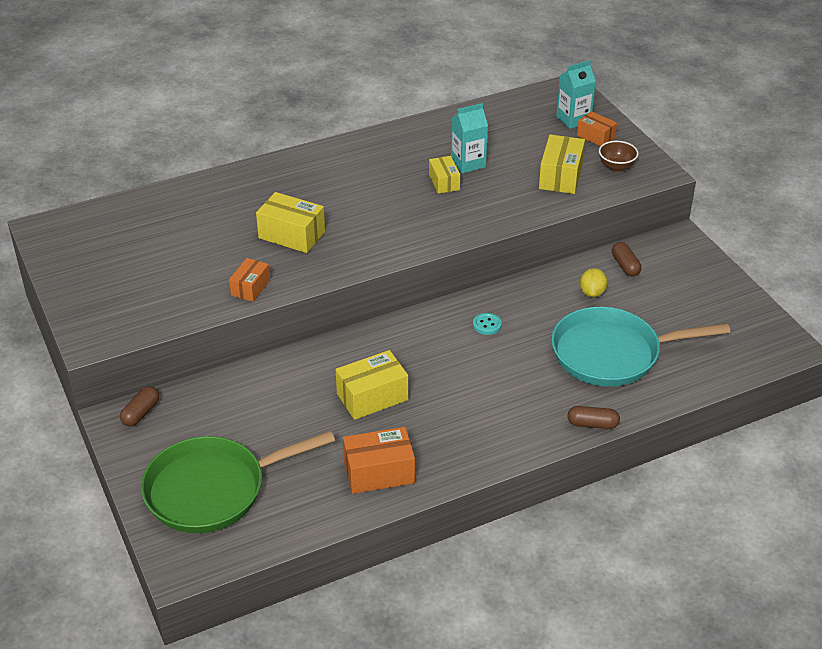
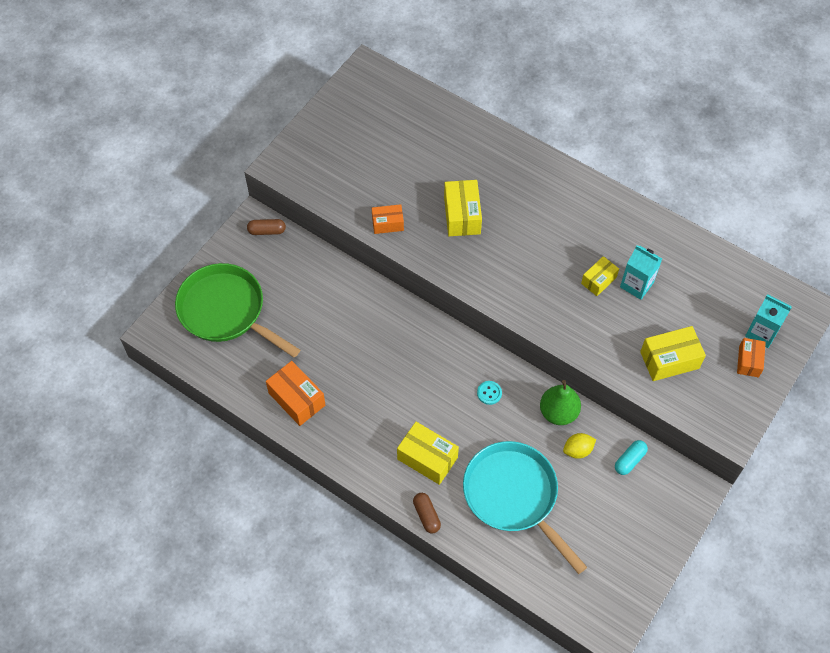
camera: 60 degrees right, 20 degrees up
yellow box [336,350,408,420] -> yellow box moved to [397,422,459,485]
brown bowl [599,141,639,172] -> none
brown capsule [612,242,641,277] -> turquoise capsule [615,440,648,475]
none -> green pear [540,380,581,425]

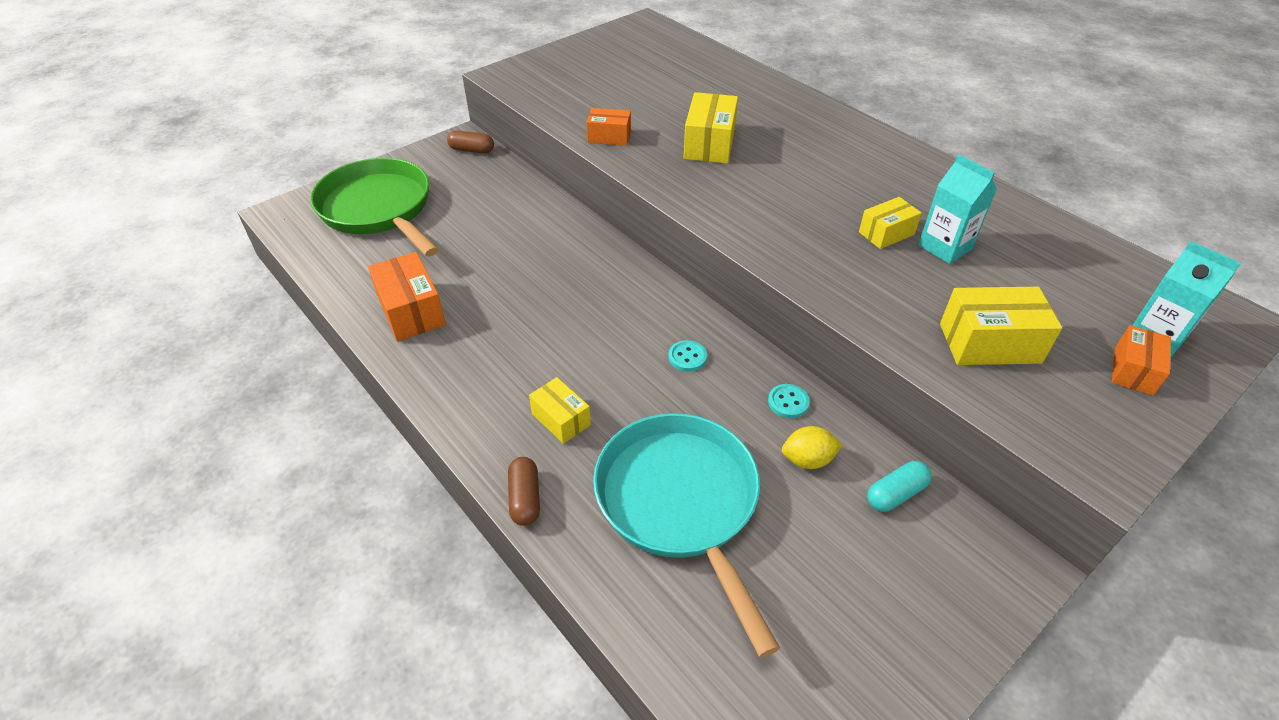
camera: 15 degrees right, 15 degrees down
yellow box [397,422,459,485] -> yellow box [529,377,591,444], size x0.63
green pear [540,380,581,425] -> turquoise button [768,384,810,418]

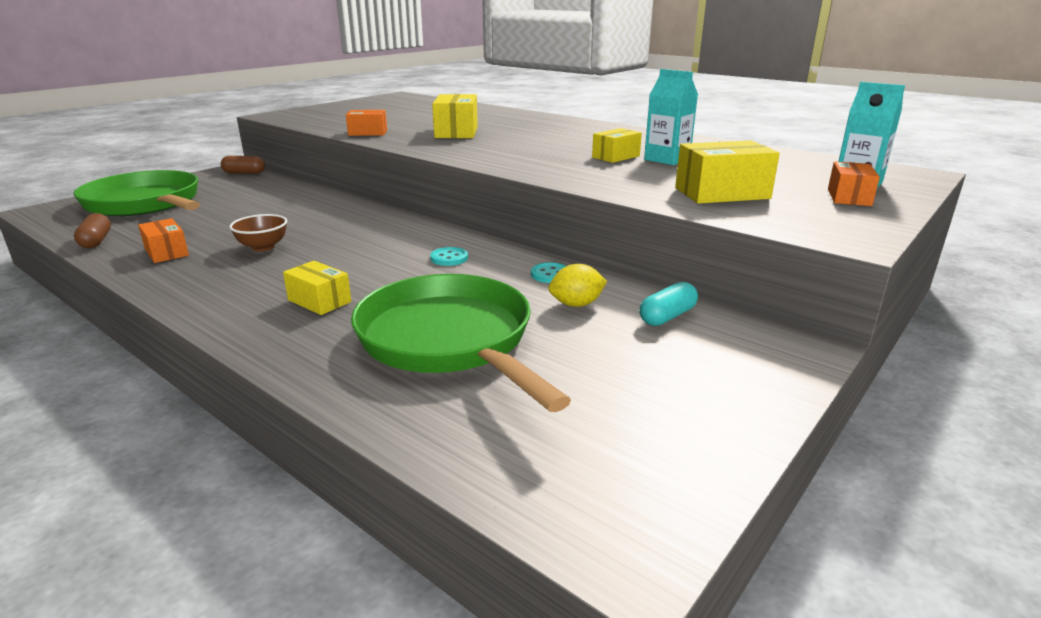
camera: 10 degrees left, 20 degrees down
orange box [368,252,446,341] -> orange box [138,218,189,263], size x0.63
brown capsule [508,457,540,526] -> brown capsule moved to [74,213,111,248]
turquoise pan [593,413,780,658] -> green pan [351,274,571,412]
none -> brown bowl [229,214,287,252]

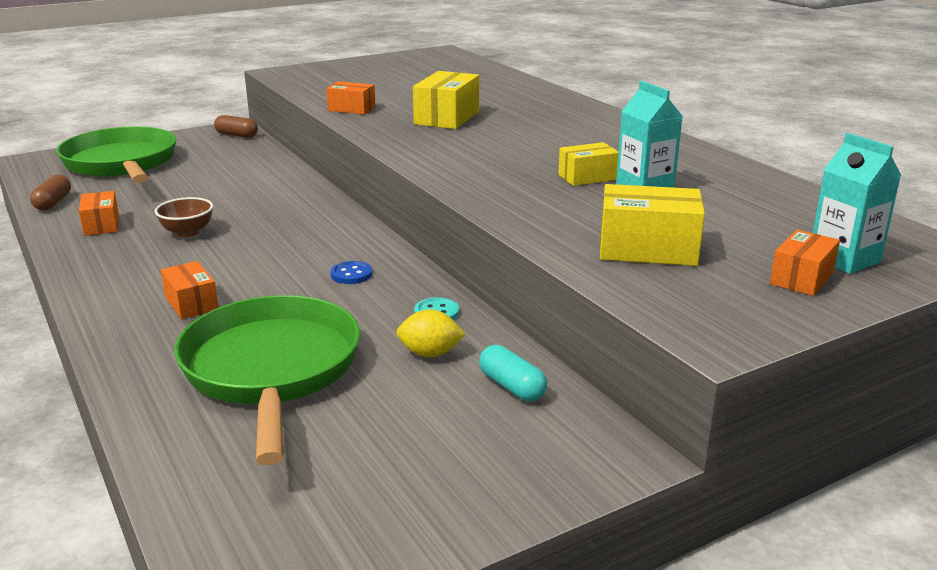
camera: 20 degrees right, 0 degrees up
yellow box [283,261,351,315] -> orange box [161,261,219,319]
turquoise button [430,247,468,266] -> blue button [330,261,372,284]
turquoise capsule [639,282,698,326] -> turquoise capsule turned 75 degrees clockwise [479,345,547,401]

